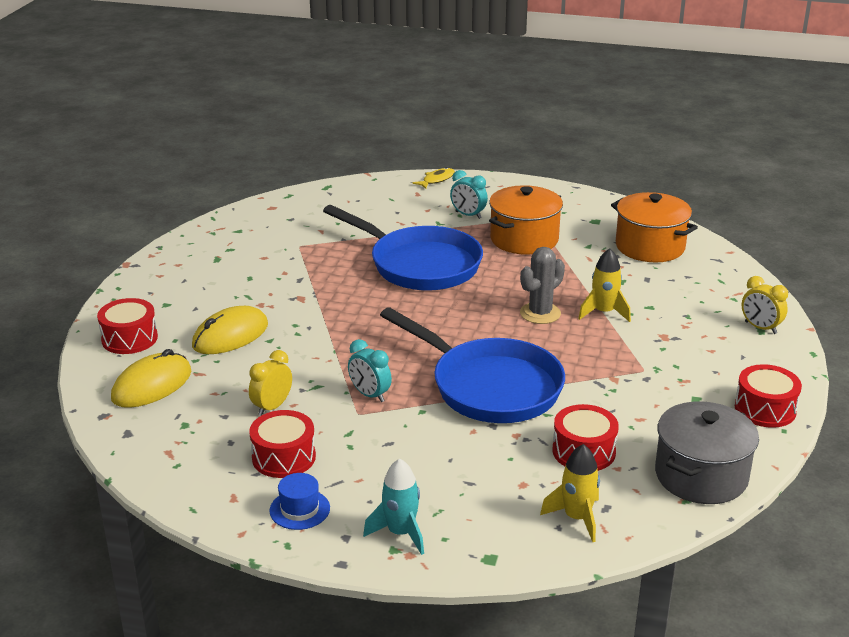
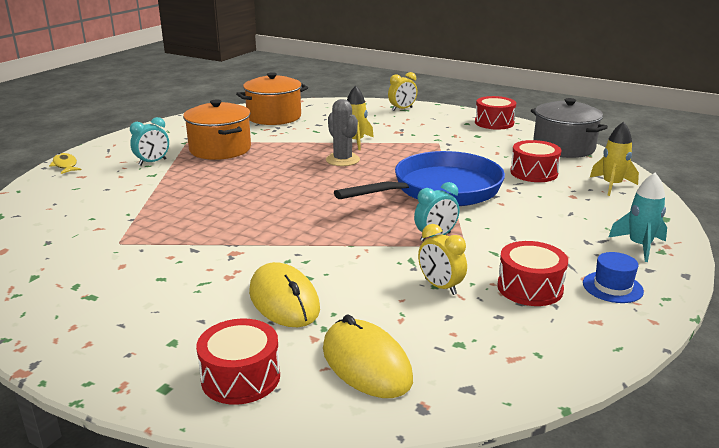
camera: 75 degrees left, 5 degrees down
blue pan [323,205,483,291] -> none

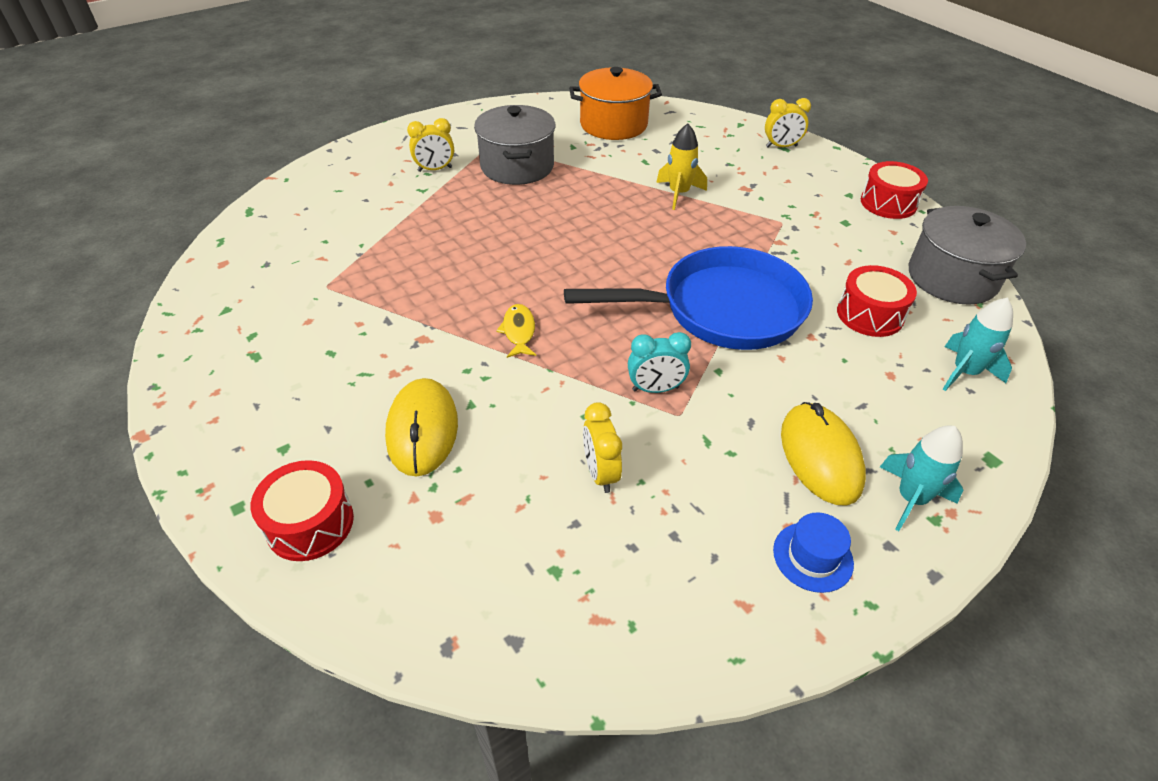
camera: 25 degrees right, 20 degrees up
yellow fish [49,153,81,174] -> yellow fish moved to [496,304,536,358]
turquoise clock [130,117,169,166] -> yellow clock [407,118,454,172]
orange pot [183,100,251,160] -> grey pot [474,105,555,185]
yellow mouse [323,314,413,398] -> yellow mouse moved to [781,402,866,506]
grey cactus [326,99,360,166] -> none
red drum [497,241,568,306] -> none
yellow rocket [590,122,639,196] -> turquoise rocket [943,297,1013,391]

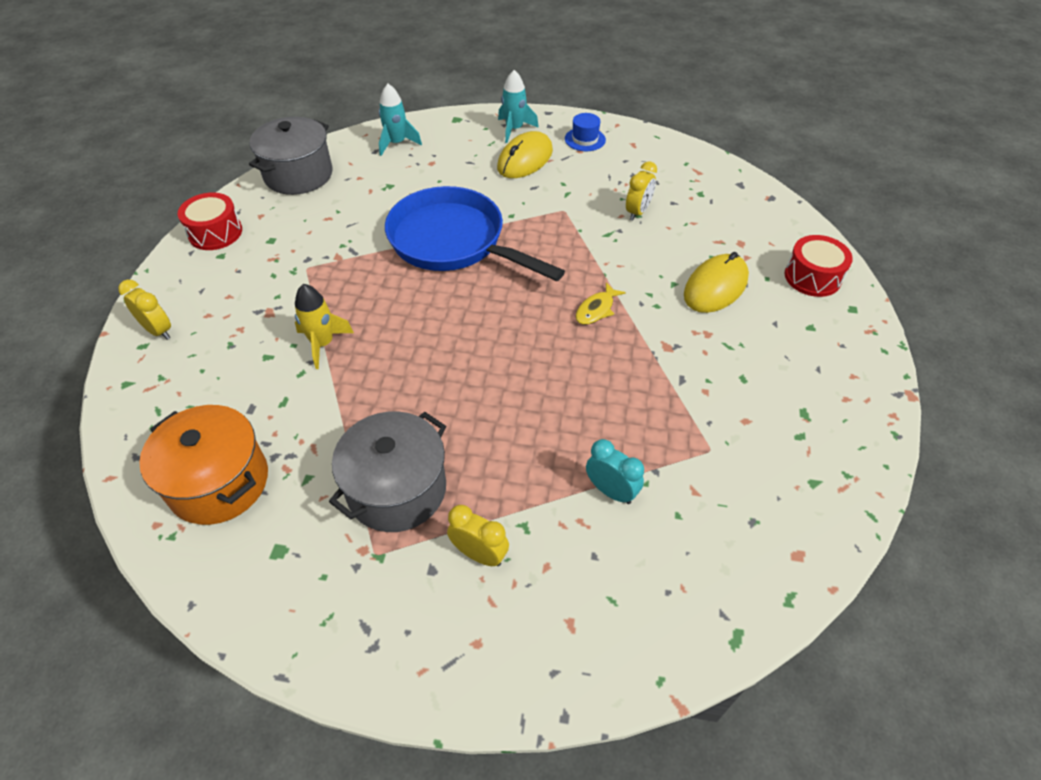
camera: 135 degrees left, 5 degrees up
turquoise clock [628,332,691,393] -> turquoise clock moved to [586,439,644,504]
red drum [837,265,917,337] -> none

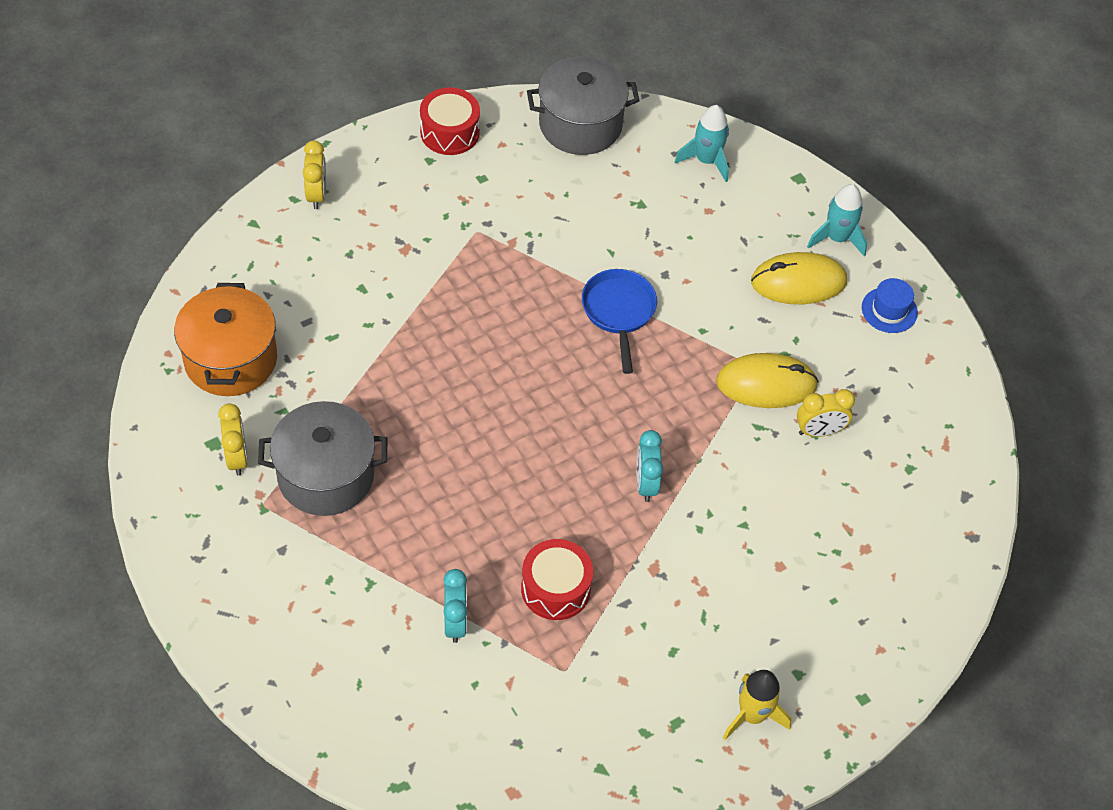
camera: 45 degrees right, 5 degrees up
yellow rocket [295,284,354,369] -> yellow rocket moved to [723,670,791,740]
blue pan [385,186,565,281] -> blue pan [582,269,657,374], size x0.54
yellow clock [447,505,509,566] -> yellow clock moved to [218,403,248,476]
yellow fish [576,282,626,325] -> turquoise clock [636,430,663,502]
yellow mouse [684,252,749,313] -> yellow mouse moved to [716,353,819,408]
red drum [785,235,853,297] -> red drum moved to [521,539,593,620]

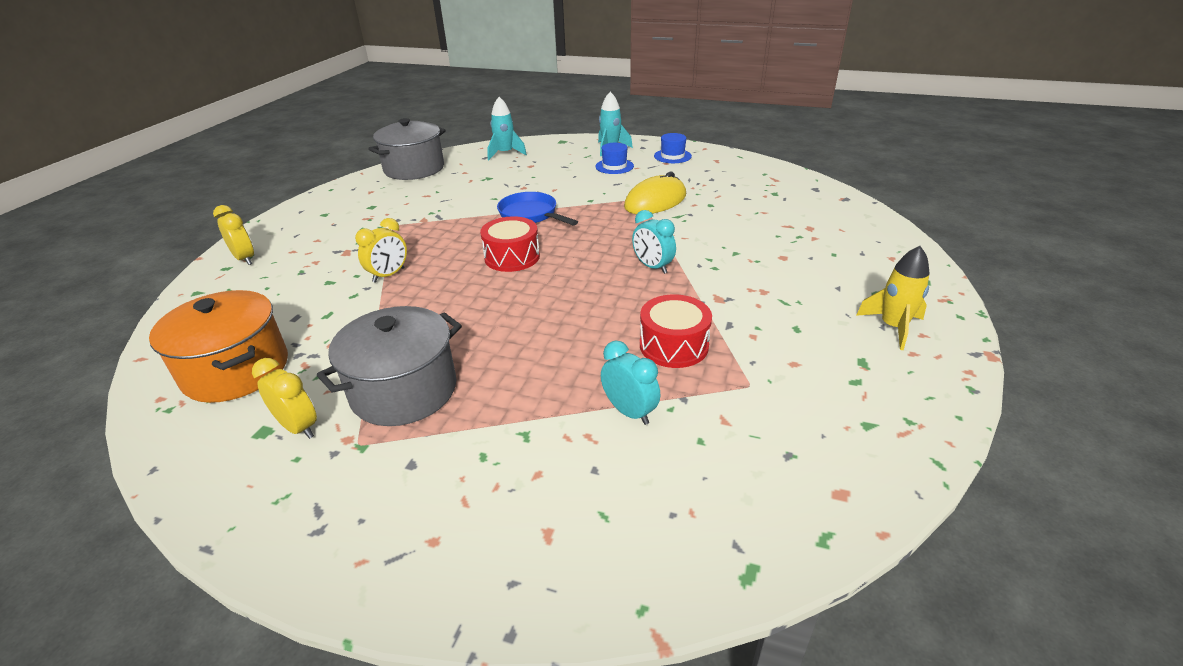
camera: 35 degrees left, 20 degrees down
red drum [420,87,480,155] -> red drum moved to [480,216,540,272]
yellow mouse [751,252,847,304] -> blue hat [595,143,634,174]
yellow clock [797,389,855,437] -> yellow clock moved to [355,218,407,283]

